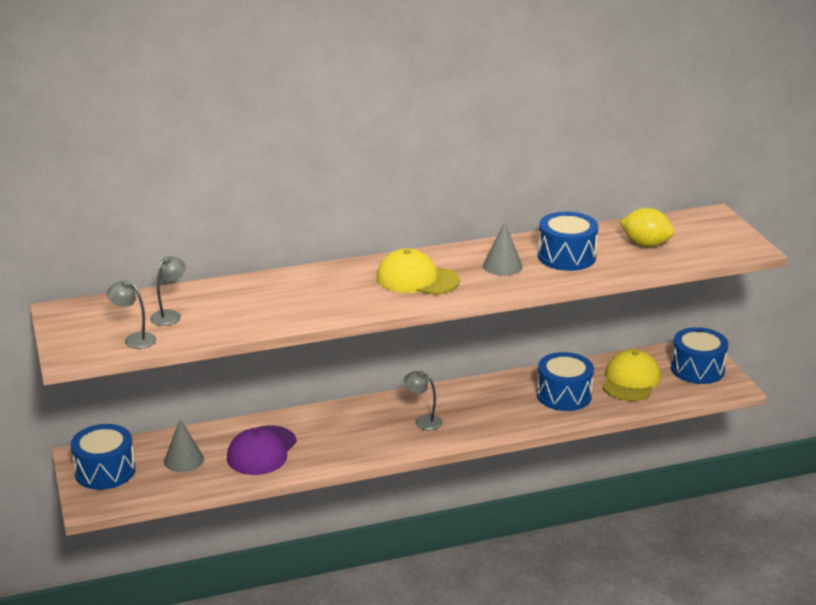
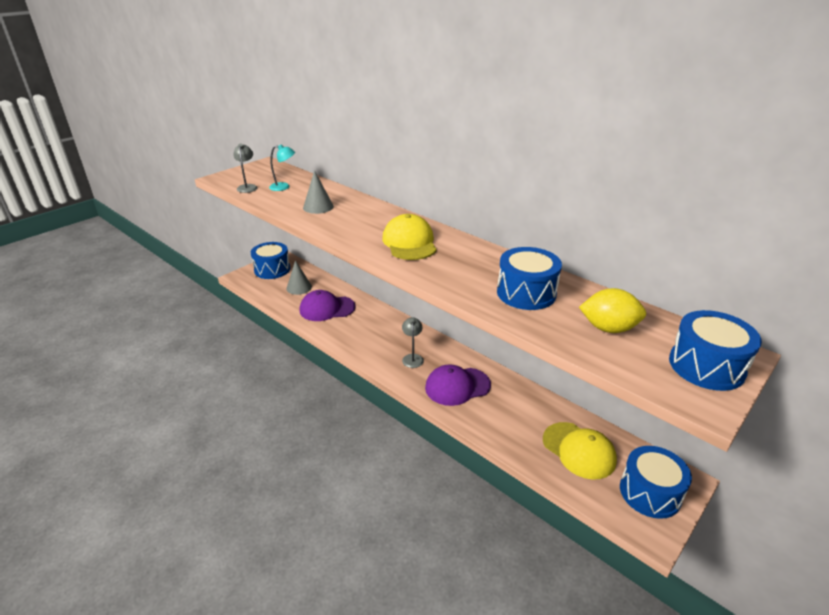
camera: 60 degrees right, 5 degrees up
grey lamp [150,256,186,326] -> turquoise lamp [269,144,295,191]
grey cone [483,221,523,276] -> grey cone moved to [303,170,334,214]
blue drum [537,352,594,411] -> blue drum moved to [669,310,762,391]
yellow cap [603,349,661,401] -> yellow cap turned 60 degrees clockwise [543,422,617,480]
yellow lemon [620,208,674,247] -> yellow lemon turned 75 degrees counterclockwise [579,288,646,333]
none -> purple cap [425,364,491,406]

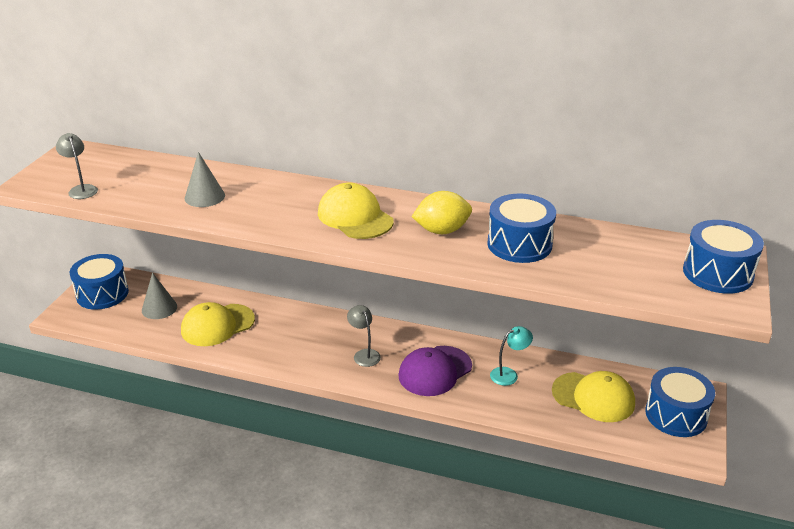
camera: 25 degrees left, 0 degrees up
turquoise lamp [269,144,295,191] -> turquoise lamp moved to [490,326,533,386]
purple cap [300,290,356,321] -> yellow cap [181,302,255,346]
yellow lemon [579,288,646,333] -> yellow lemon moved to [412,191,472,234]

